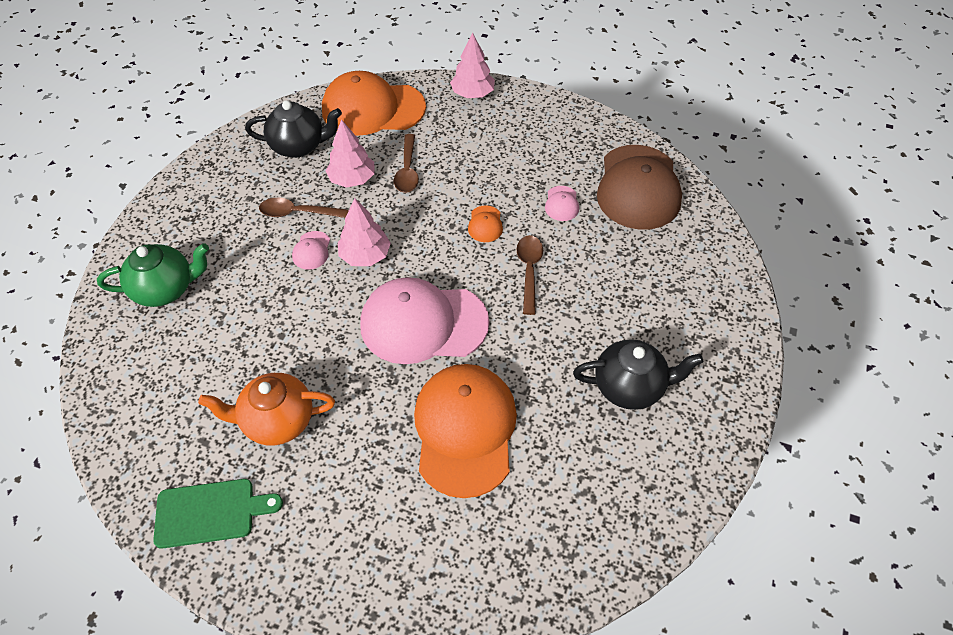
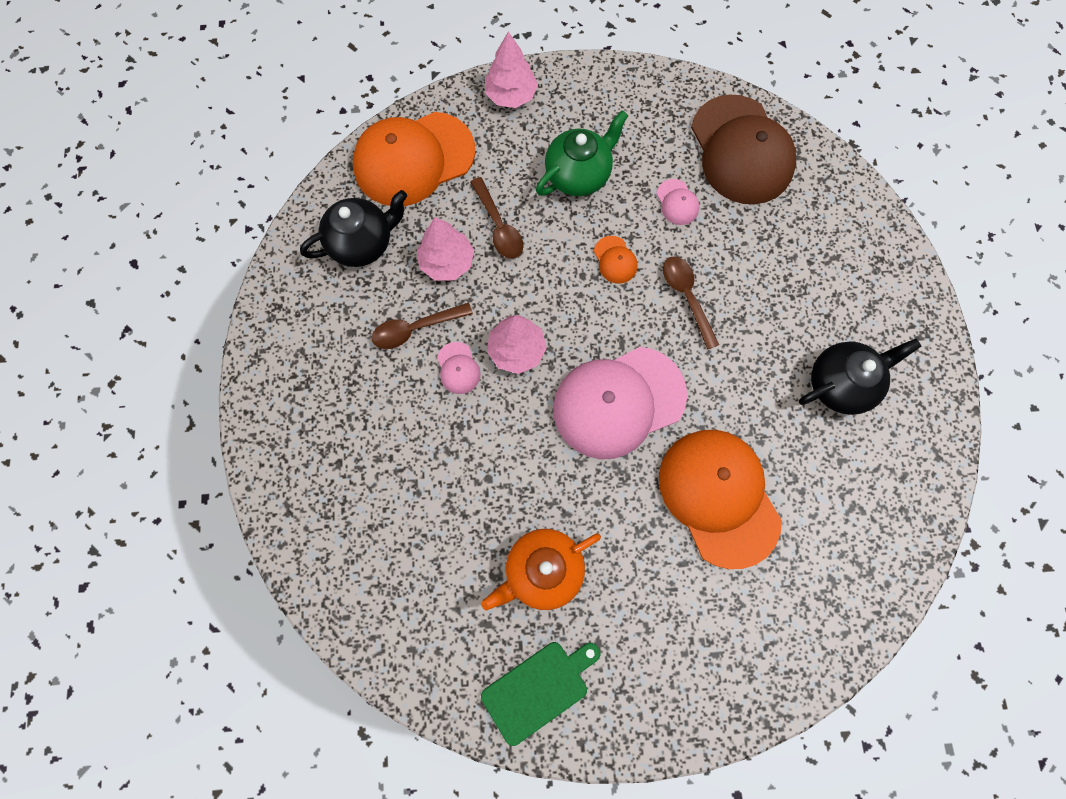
camera: 25 degrees left, 20 degrees up
green teapot [97,243,209,307] -> green teapot moved to [536,110,628,196]

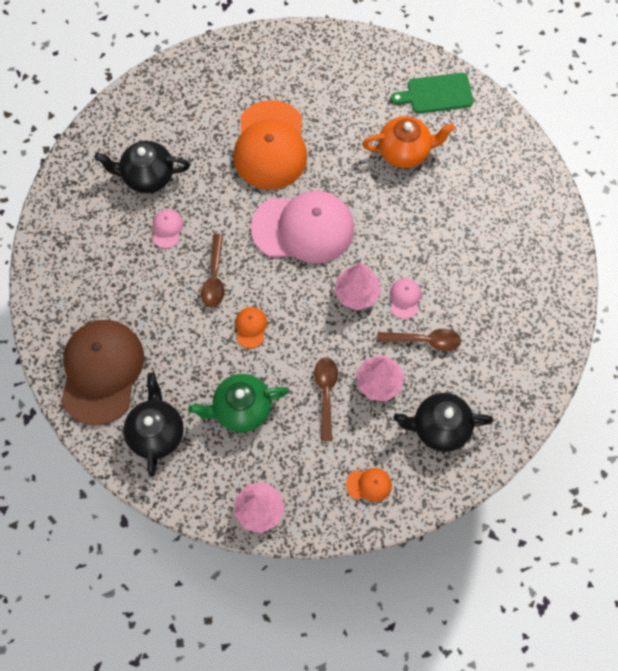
camera: 155 degrees left, 5 degrees down
orange cap [353,112,475,206] -> orange cap [346,468,392,502], size x0.40
pink cap [656,179,699,225] -> pink cap moved to [153,209,183,248]
none -> black teapot [123,373,184,477]

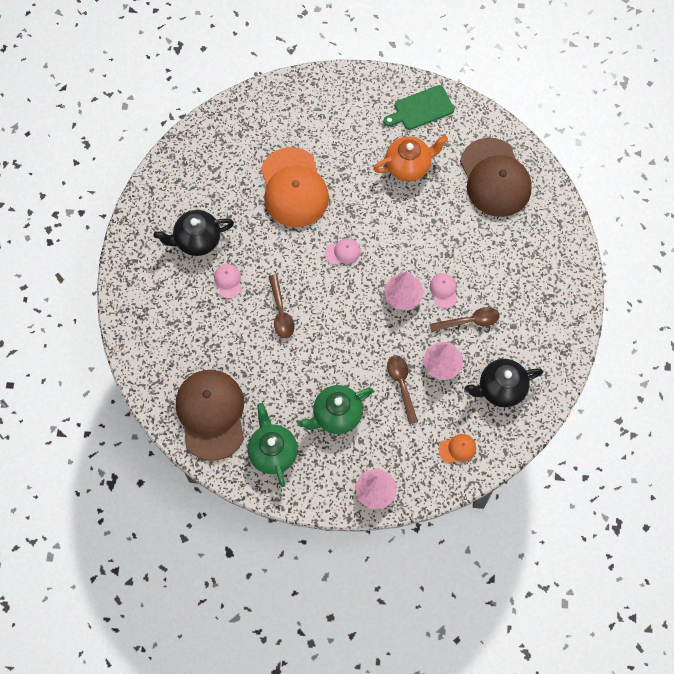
camera: 15 degrees left, 0 degrees up
black teapot [123,373,184,477] -> green teapot [247,403,298,487]
orange cap [235,307,267,349] -> none
pink cap [251,190,354,263] -> pink cap [325,238,361,265], size x0.40
none -> brown cap [460,138,531,217]

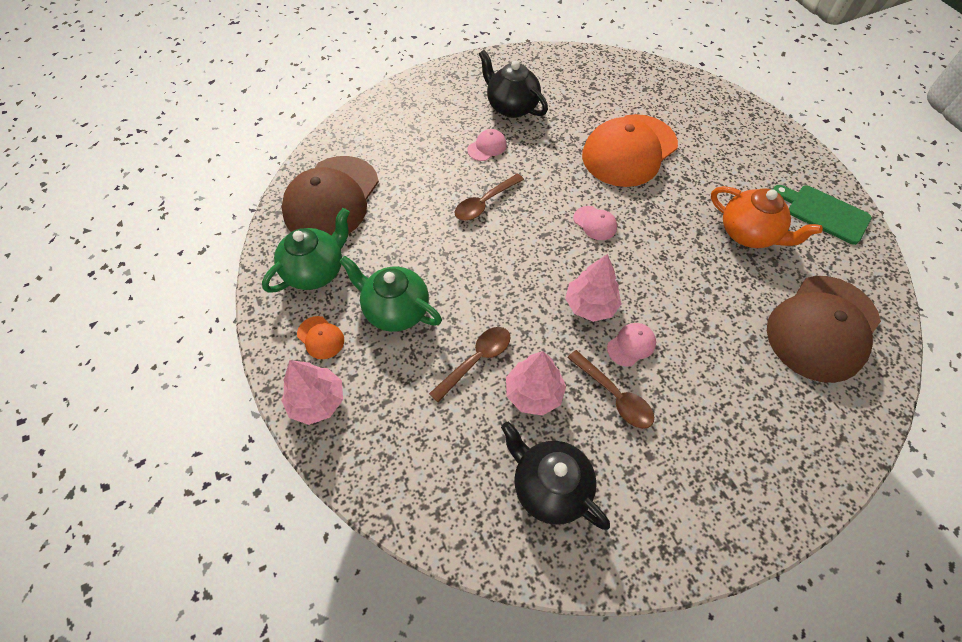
camera: 60 degrees right, 10 degrees down
brown cap [176,370,244,461] -> brown cap turned 150 degrees clockwise [281,156,379,235]
orange cap [438,434,476,463] -> orange cap moved to [297,316,344,359]

